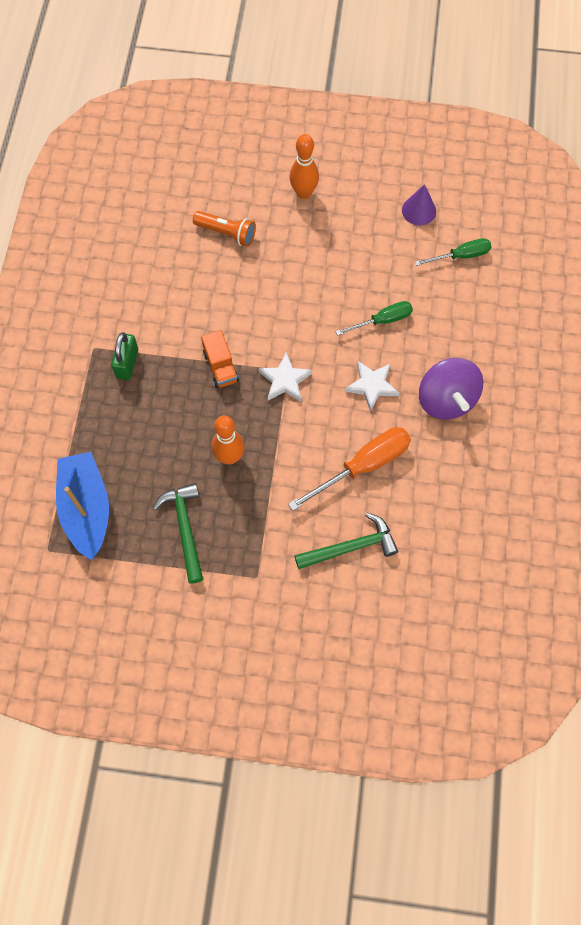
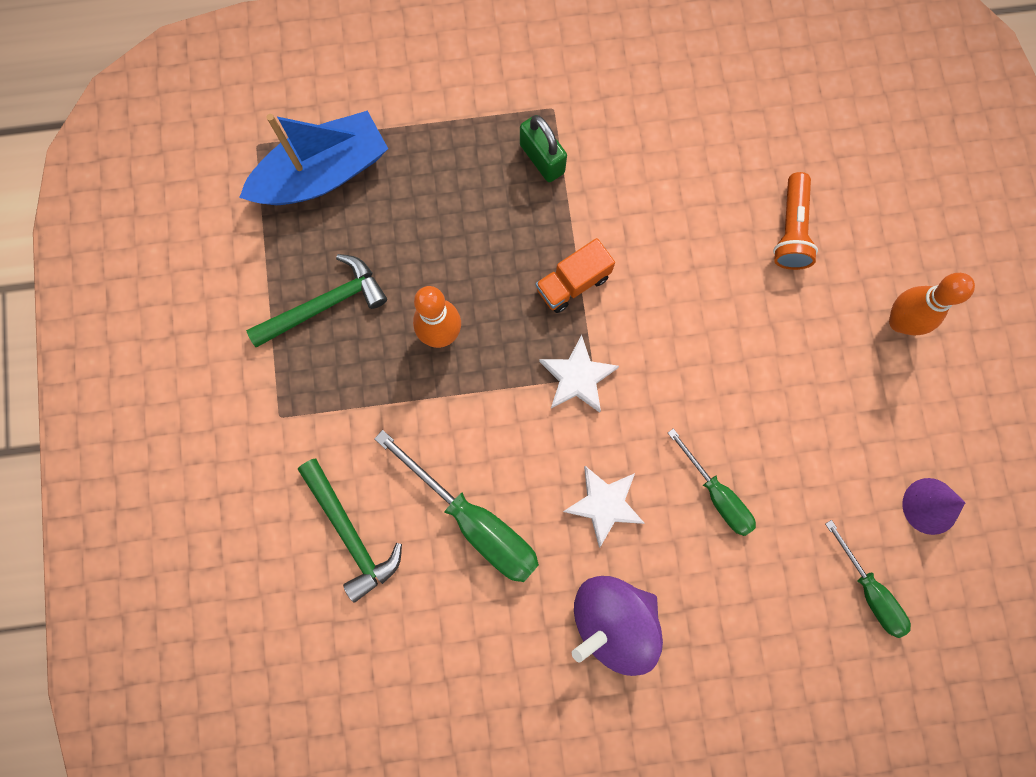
camera: 75 degrees right, 10 degrees up
green padlock [111,332,138,380] -> green padlock turned 60 degrees clockwise [520,115,567,182]
orange screwdriver [288,427,411,511] -> green screwdriver [374,430,539,582]

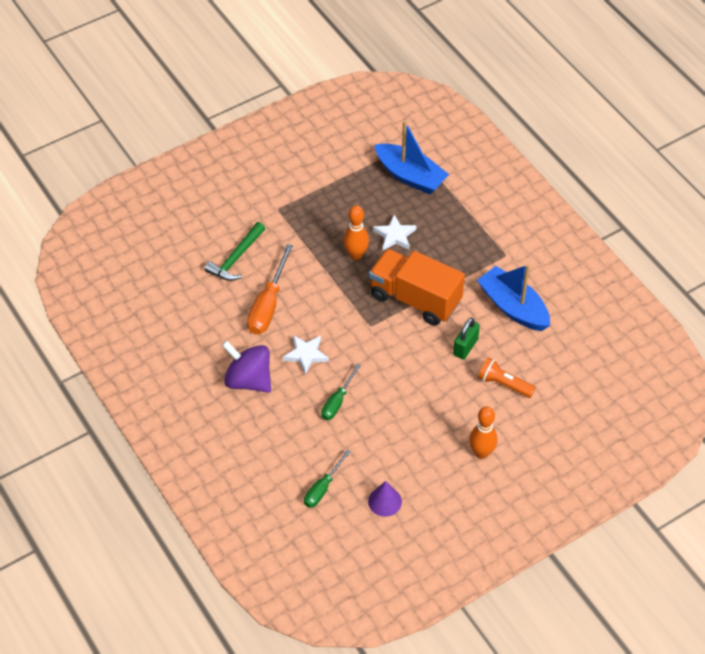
camera: 65 degrees right, 25 degrees down
green hammer [246,254,387,347] -> none
green screwdriver [374,430,539,582] -> orange screwdriver [247,244,293,334]
green padlock [520,115,567,182] -> green padlock moved to [453,318,480,360]
orange truck [536,238,615,313] -> orange truck [369,249,465,326], size x2.10
white star [539,335,619,413] -> white star moved to [373,215,416,250]
orange flashlight [773,172,818,270] -> orange flashlight turned 45 degrees clockwise [478,358,536,398]
none -> blue boat [477,264,550,331]

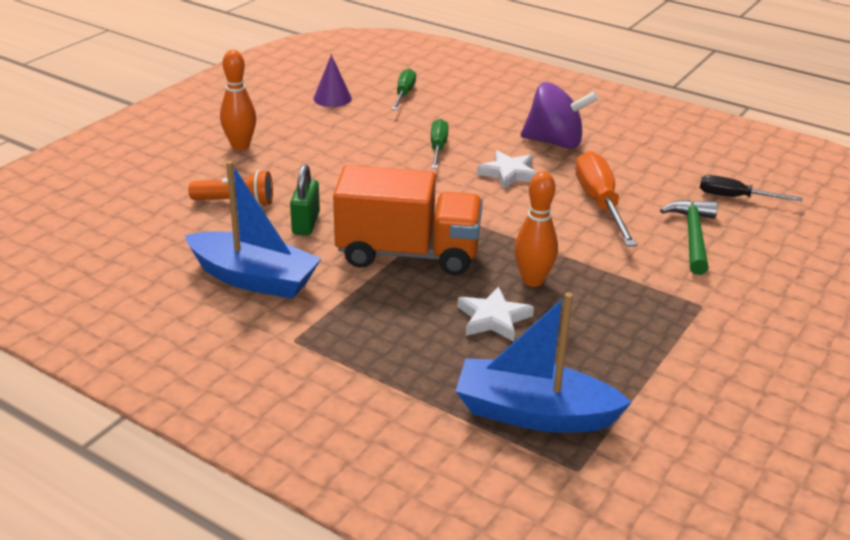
camera: 155 degrees right, 20 degrees down
none -> black screwdriver [700,175,803,201]

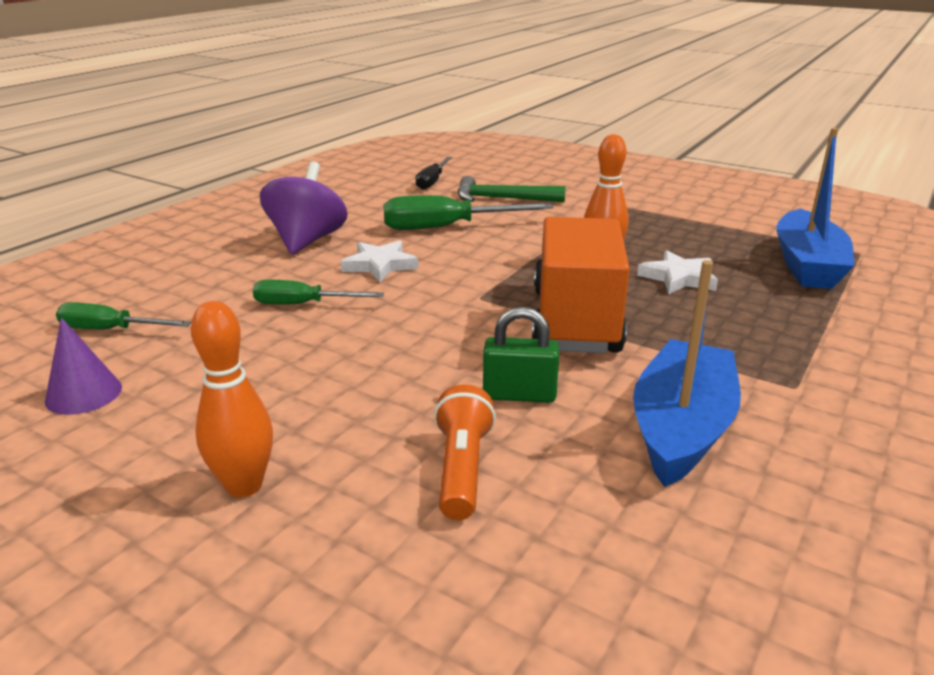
camera: 90 degrees left, 5 degrees down
orange screwdriver [576,151,637,247] -> green screwdriver [384,195,553,230]

